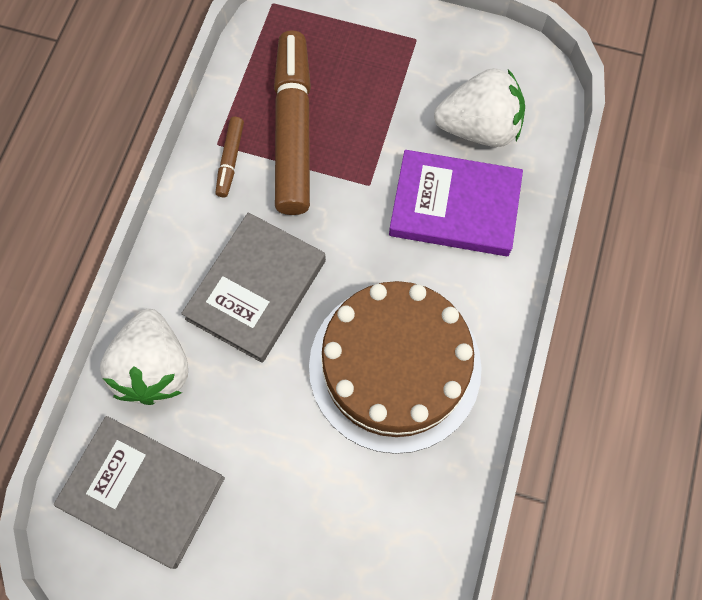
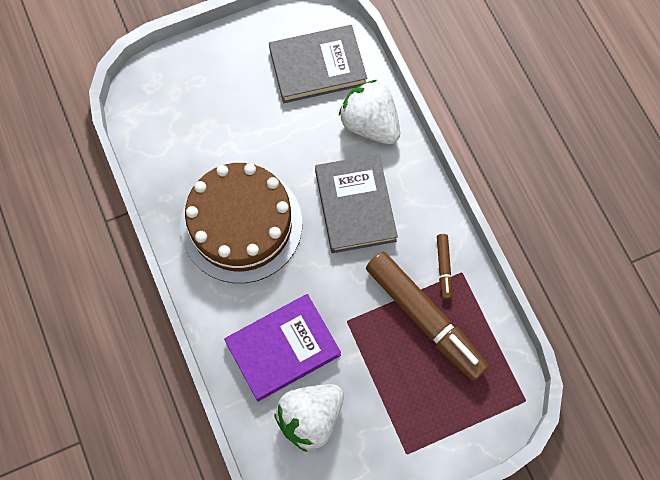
camera: 140 degrees right, 0 degrees up
brown marker [215,117,244,198] -> brown marker turned 150 degrees counterclockwise [437,234,452,300]

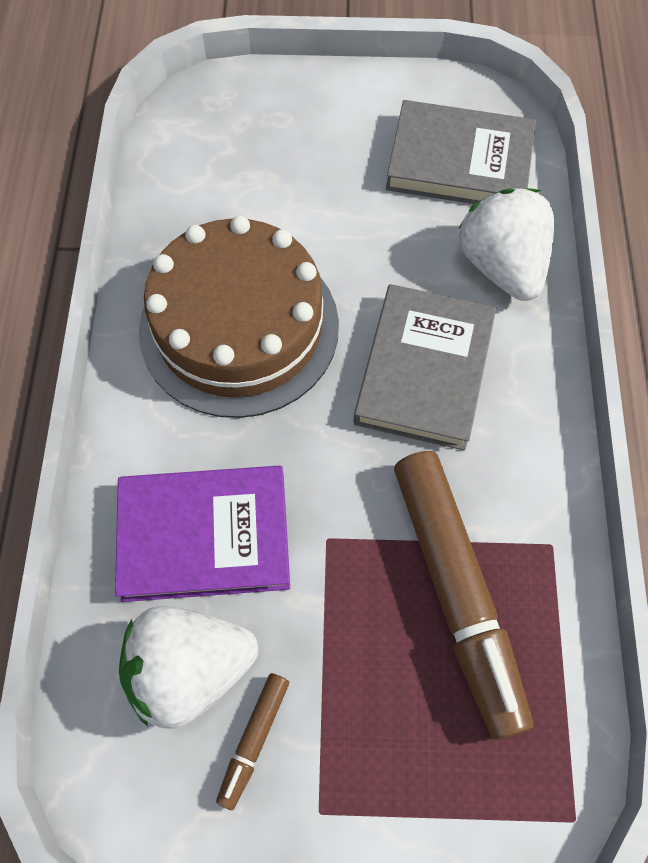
camera: 25 degrees right, 5 degrees down
brown marker [437,234,452,300] -> brown marker moved to [216,673,289,810]

